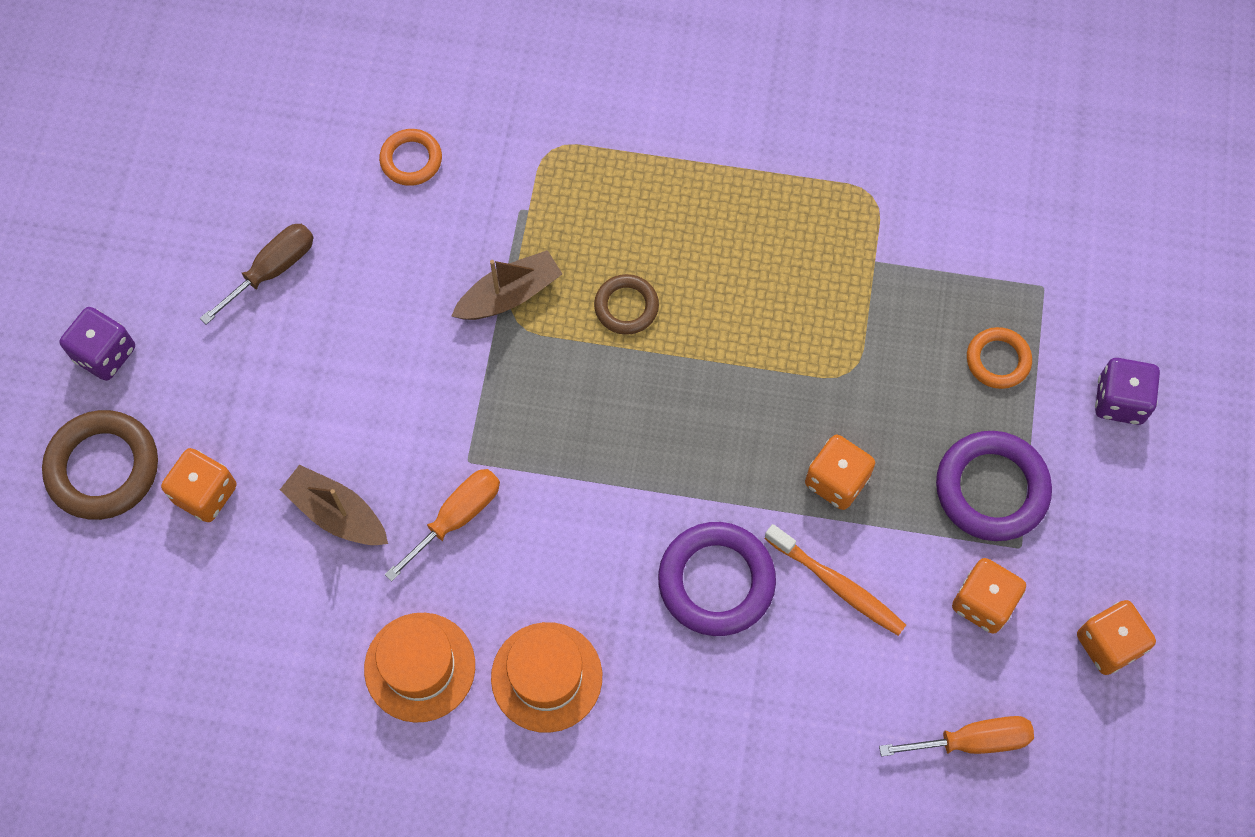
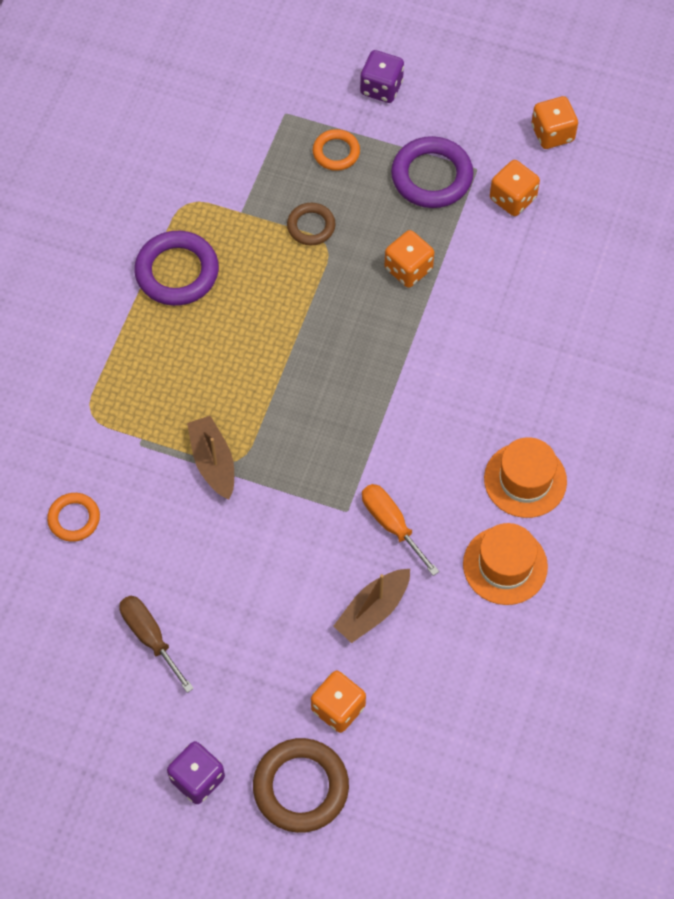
camera: 80 degrees left, 5 degrees down
brown ring [594,274,659,335] -> brown ring moved to [287,203,336,245]
purple ring [658,522,776,636] -> purple ring moved to [134,231,219,306]
orange toothbrush [764,524,906,636] -> none
orange screwdriver [879,716,1034,756] -> none

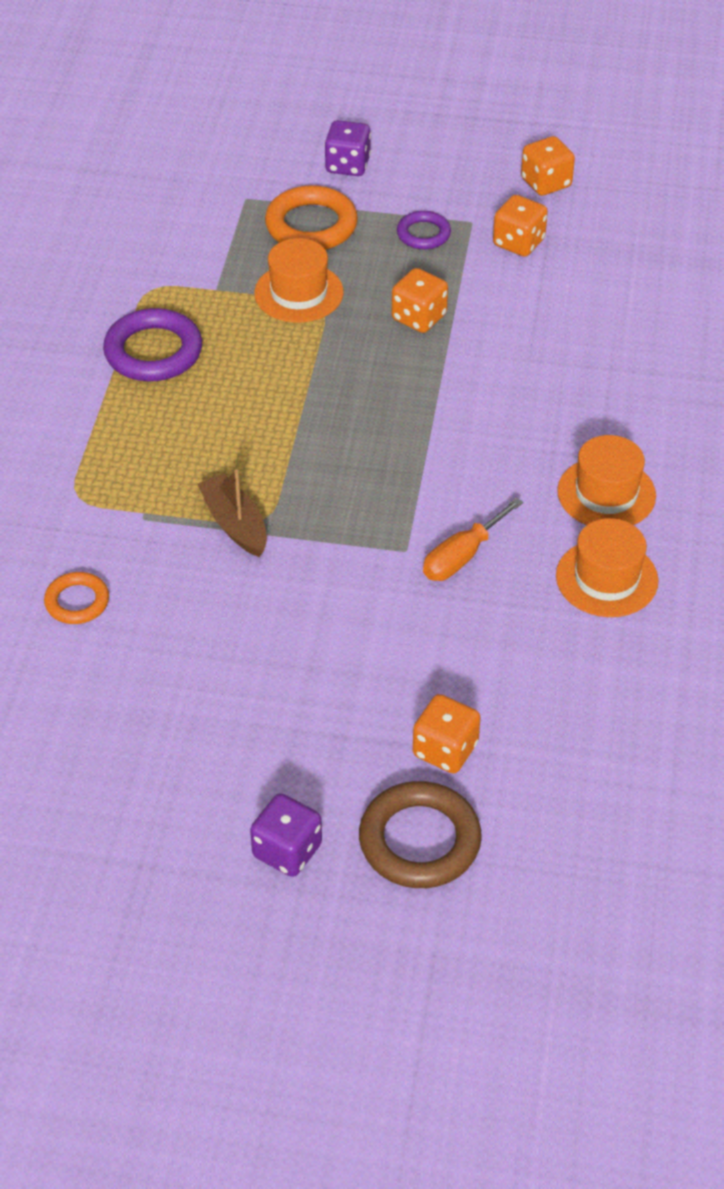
camera: 10 degrees left, 15 degrees down
brown screwdriver [119,596,194,693] -> none
brown ring [287,203,336,245] -> orange hat [254,238,344,323]
orange ring [313,129,360,171] -> orange ring [265,185,358,250], size x1.71
brown boat [333,569,410,643] -> none
orange screwdriver [362,484,439,576] -> orange screwdriver turned 90 degrees counterclockwise [423,497,523,581]
purple ring [391,136,474,208] -> purple ring [397,211,451,249], size x0.58

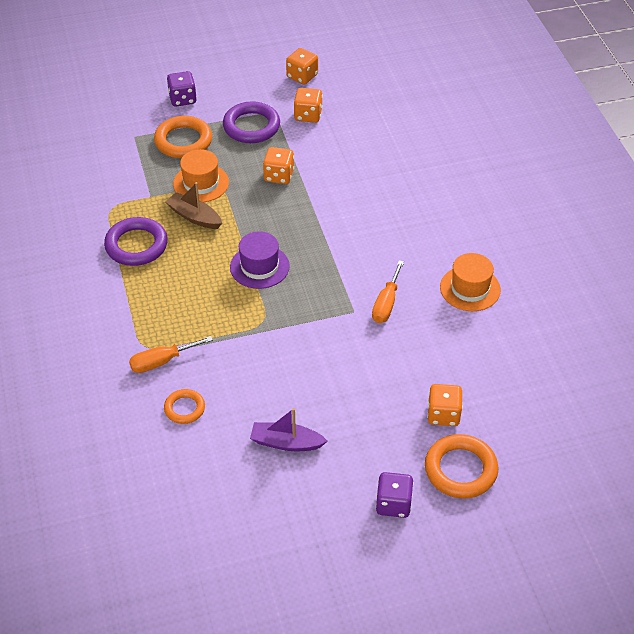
camera: 25 degrees left, 0 degrees up
brown boat [198,469,267,557] -> brown boat moved to [165,182,222,229]
brown ring [359,781,482,888] -> orange ring [425,434,499,498]
purple ring [397,211,451,249] -> purple ring [223,101,280,143], size x1.71
orange hat [557,435,656,525] -> none
none -> orange screwdriver [129,336,213,373]
none -> purple hat [230,231,290,289]
none -> purple boat [250,408,327,451]

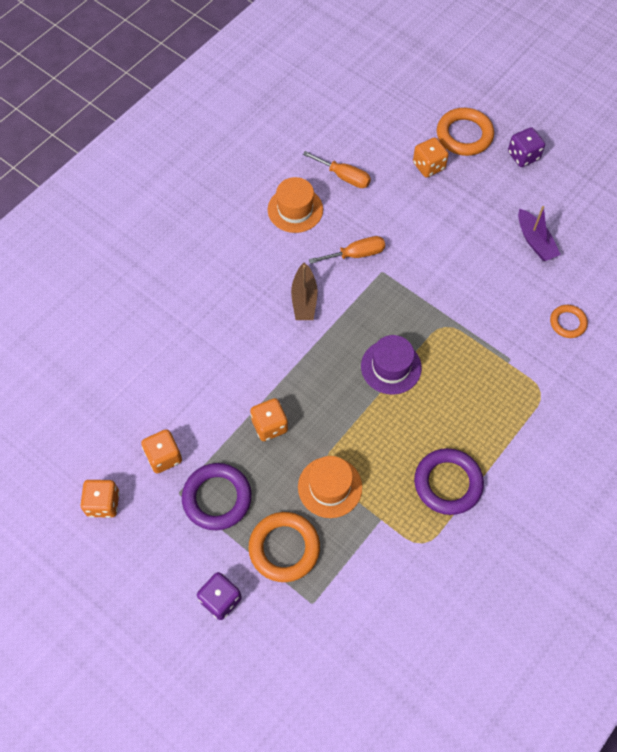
camera: 125 degrees left, 15 degrees up
orange screwdriver [129,336,213,373] -> orange screwdriver moved to [303,151,371,188]
brown boat [165,182,222,229] -> brown boat moved to [291,262,318,320]

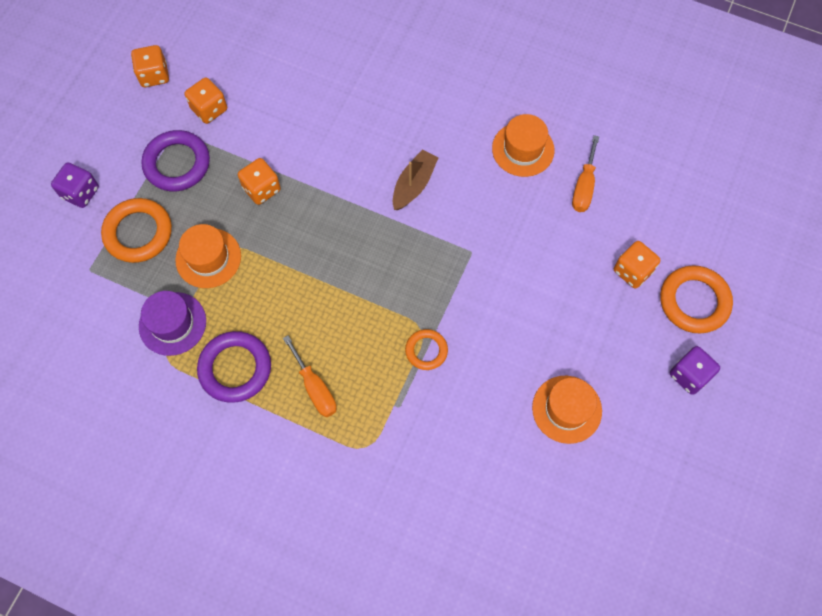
camera: 75 degrees right, 5 degrees up
brown boat [291,262,318,320] -> brown boat turned 135 degrees clockwise [393,150,438,210]
orange screwdriver [309,236,385,264] -> orange screwdriver moved to [283,335,337,417]
purple hat [361,335,422,395] -> purple hat moved to [139,291,206,356]
purple boat [518,206,561,261] -> orange hat [532,376,602,444]
orange ring [550,305,588,338] -> orange ring moved to [405,329,448,370]

